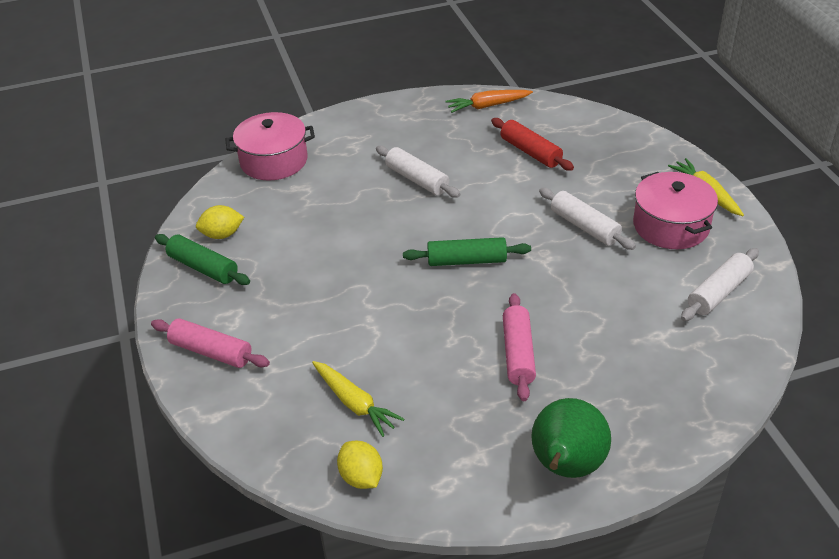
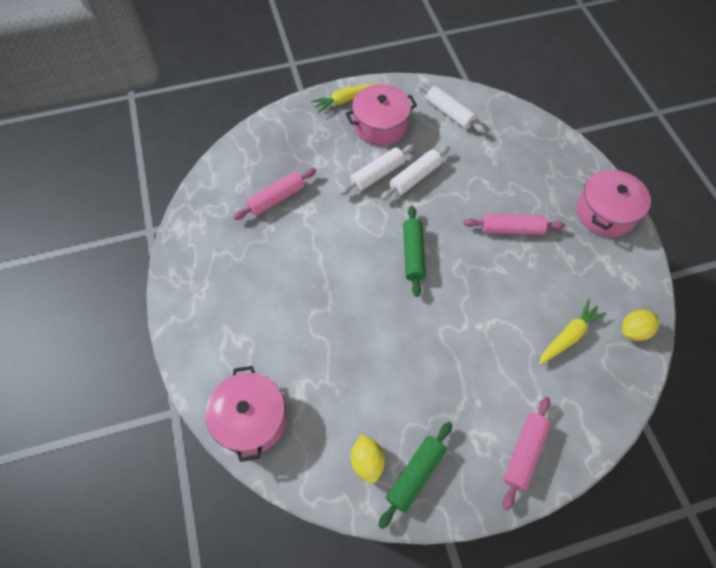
camera: 90 degrees left, 20 degrees up
white rolling pin [376,146,460,198] -> white rolling pin moved to [380,146,450,200]
orange carrot [445,90,533,113] -> none
red rolling pin [491,118,574,171] -> pink rolling pin [233,168,316,220]
green pear [531,398,611,478] -> pink pot [576,169,651,237]

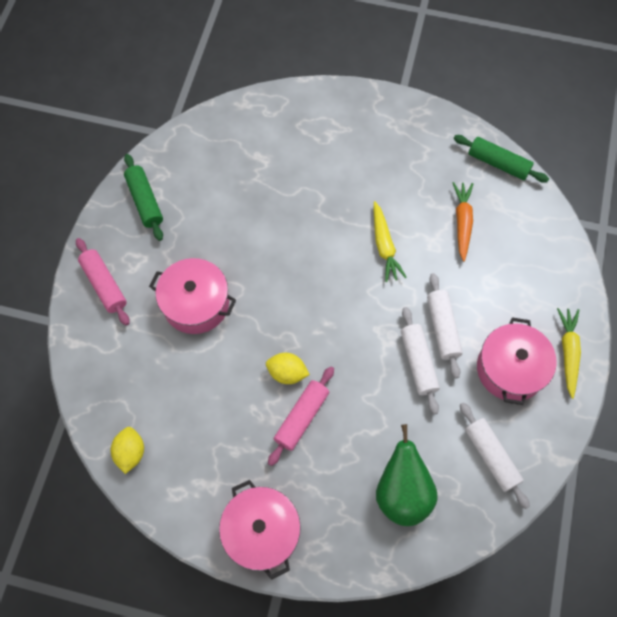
camera: 120 degrees right, 5 degrees up
pink pot [206,366,287,462] -> pink pot moved to [149,258,236,334]
pink rolling pin [233,168,316,220] -> orange carrot [453,182,473,262]
yellow lemon [351,434,385,483] -> yellow lemon moved to [266,353,310,384]
green rolling pin [403,206,426,297] -> green rolling pin moved to [453,135,549,183]
white rolling pin [418,82,486,134] -> white rolling pin turned 75 degrees clockwise [460,402,530,509]
yellow carrot [539,299,606,364] -> yellow carrot moved to [374,201,407,282]
none -> green pear [376,424,438,526]

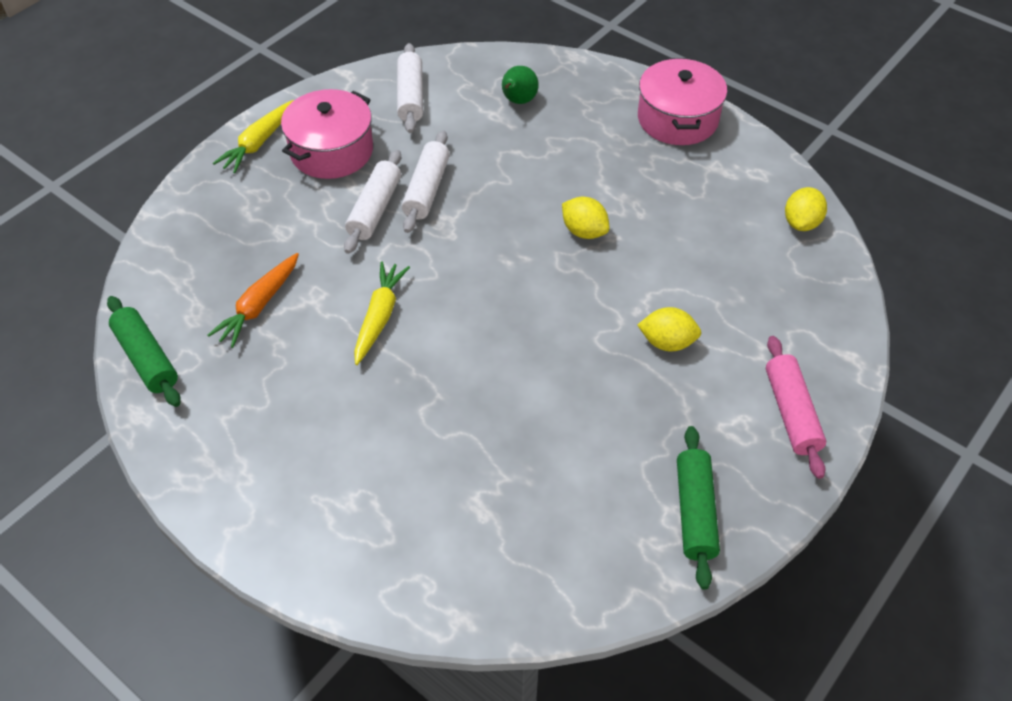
camera: 155 degrees left, 15 degrees down
pink pot [149,258,236,334] -> yellow lemon [637,307,701,351]
pink rolling pin [268,366,334,466] -> none
green pear [376,424,438,526] -> green pear [502,66,539,104], size x0.57

